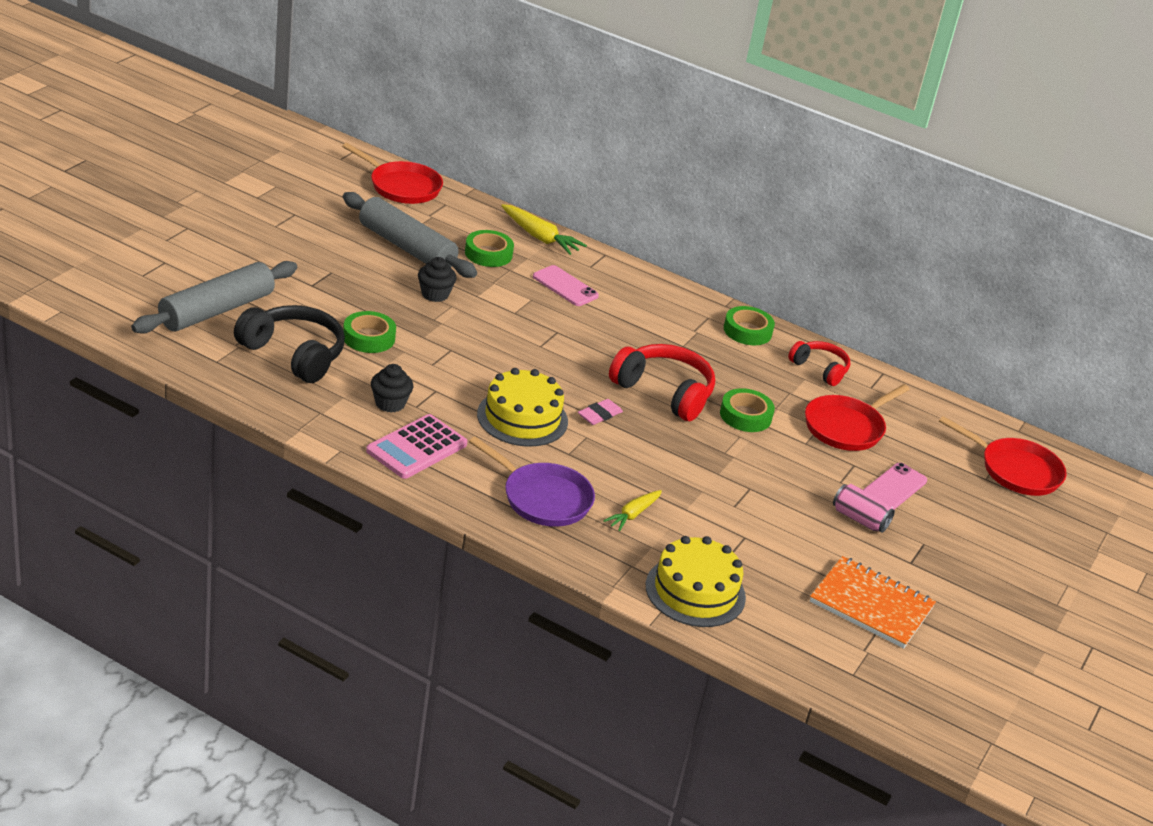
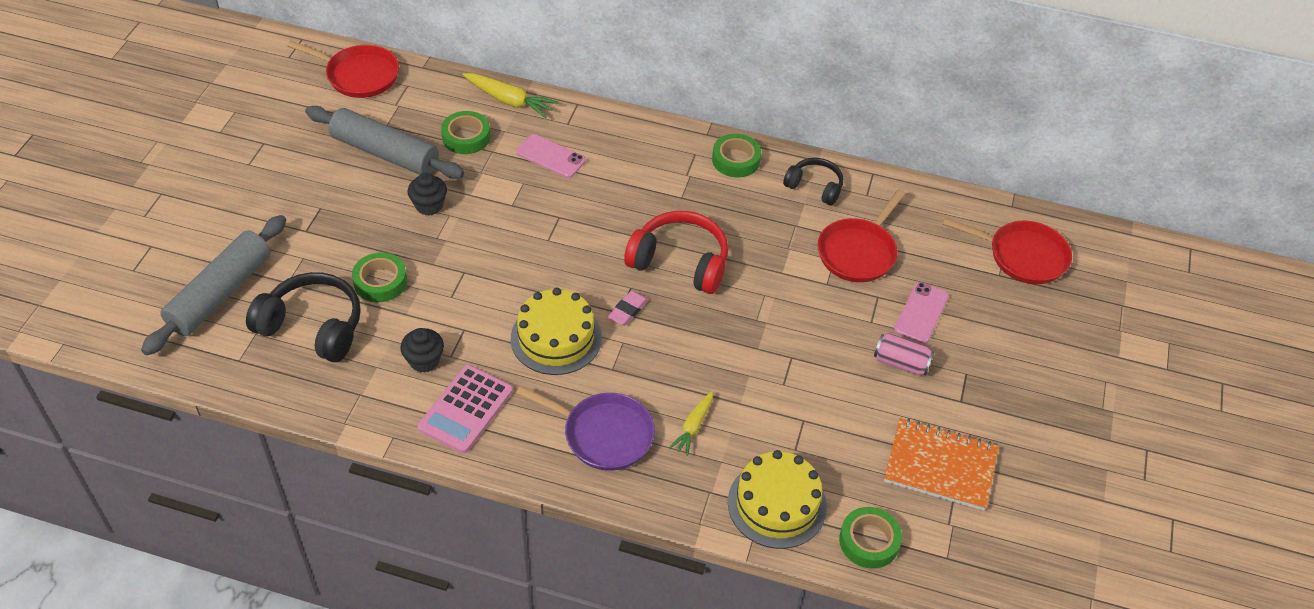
camera: 10 degrees left, 15 degrees up
green tape [720,388,775,432] -> green tape moved to [839,507,902,569]
red headphones [788,341,850,386] -> black headphones [783,158,843,206]

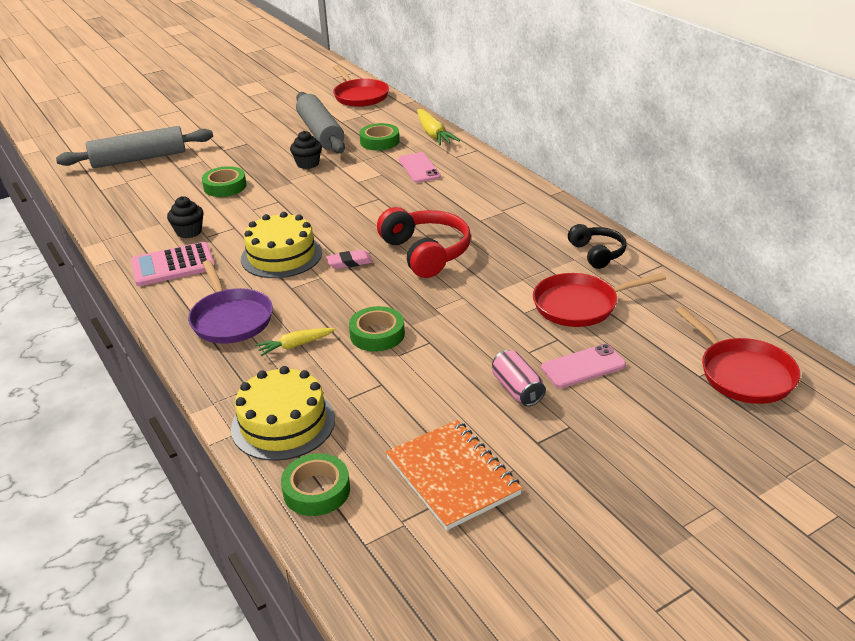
camera: 45 degrees right, 15 degrees down
black headphones [246,272,361,362] -> none
green tape [712,134,761,178] -> green tape moved to [349,306,405,352]

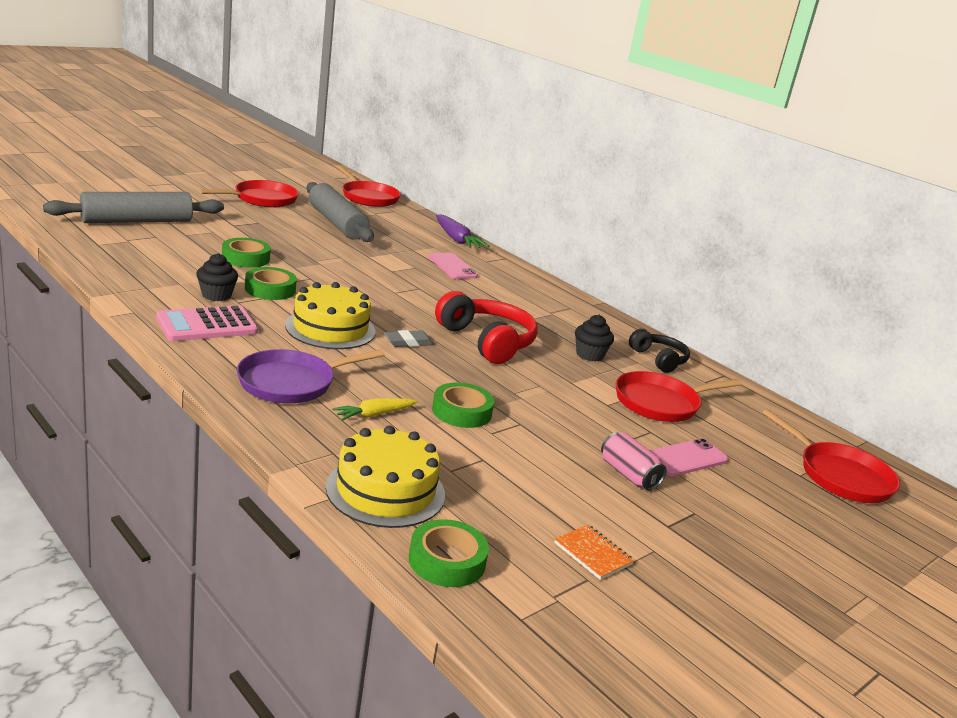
camera: 15 degrees left, 10 degrees down
purple pan [188,260,273,344] -> purple pan turned 90 degrees clockwise [237,349,385,403]
black cupcake [290,131,322,169] -> black cupcake moved to [575,315,614,362]
pink eraser [326,250,373,269] -> grey eraser [384,330,434,347]
green tape [359,123,400,151] -> green tape moved to [245,267,297,300]
orange notebook [386,420,522,530] -> orange notebook [554,525,634,580], size x0.50
yellow carrot [417,109,460,146] -> purple carrot [436,214,490,248]
none -> red pan [199,180,299,207]

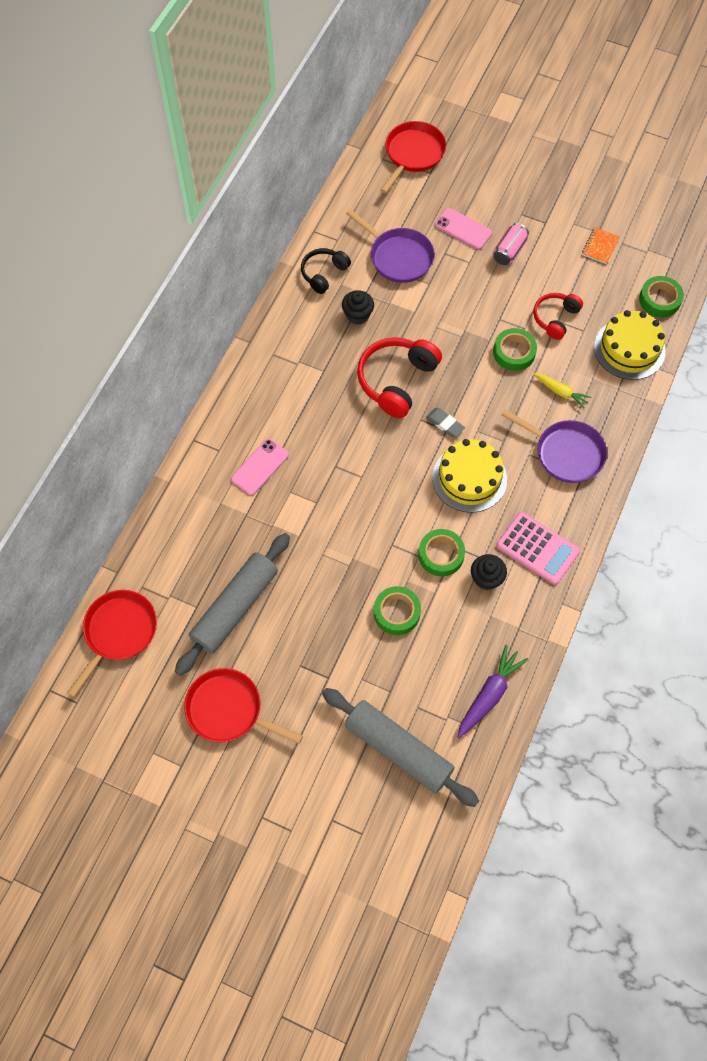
camera: 110 degrees left, 40 degrees up
purple carrot [436,214,490,248] -> purple carrot moved to [457,645,528,738]
red pan [616,371,742,422] -> purple pan [346,209,435,283]
none -> red headphones [533,293,583,340]

